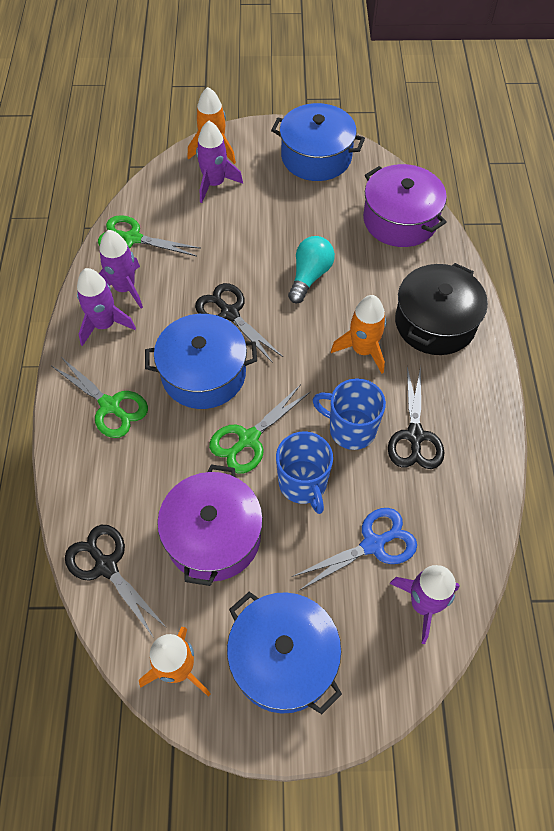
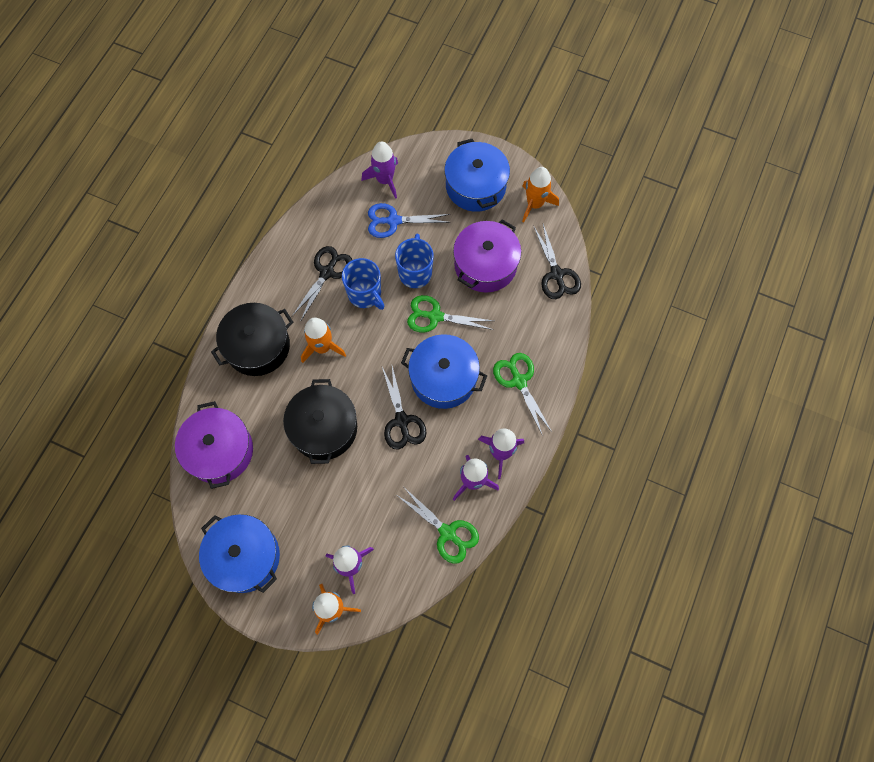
camera: 155 degrees left, 10 degrees up
green scissors [209,384,310,474] -> green scissors turned 150 degrees counterclockwise [407,295,493,333]
turquoise light bulb [288,236,335,303] -> black pot [283,379,357,464]

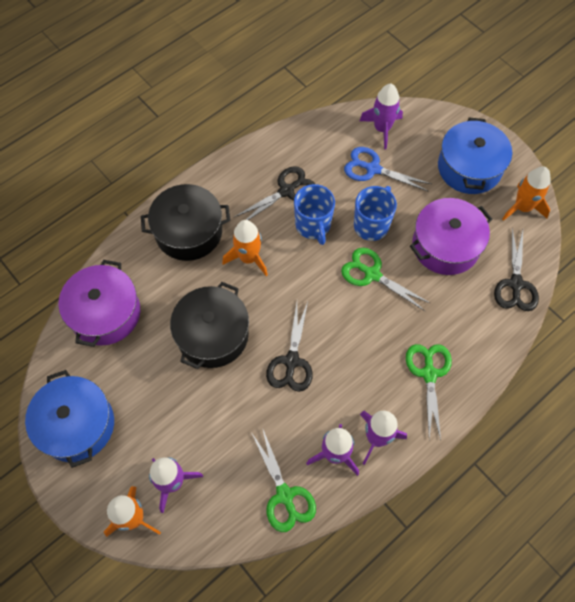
camera: 25 degrees right, 5 degrees down
blue pot [401,334,487,409] -> none

